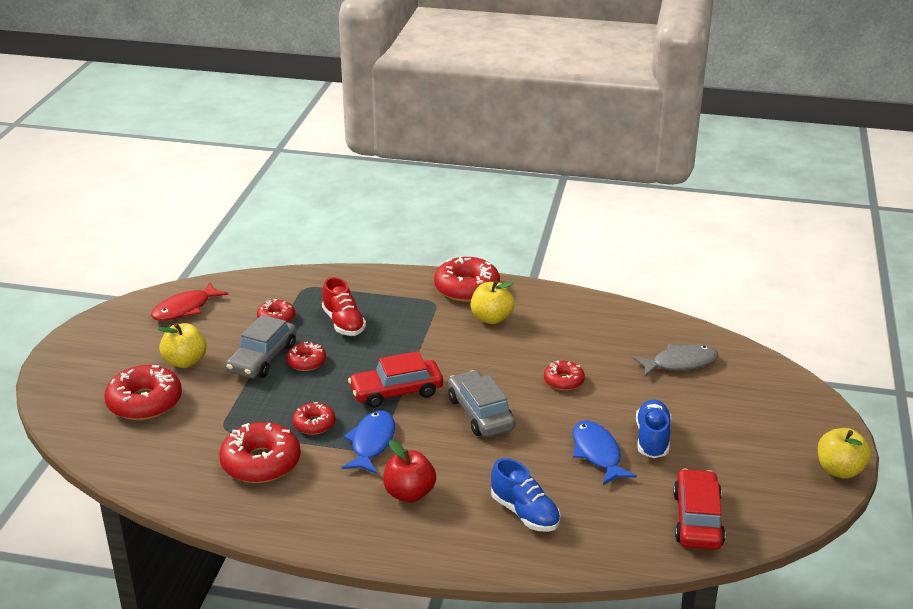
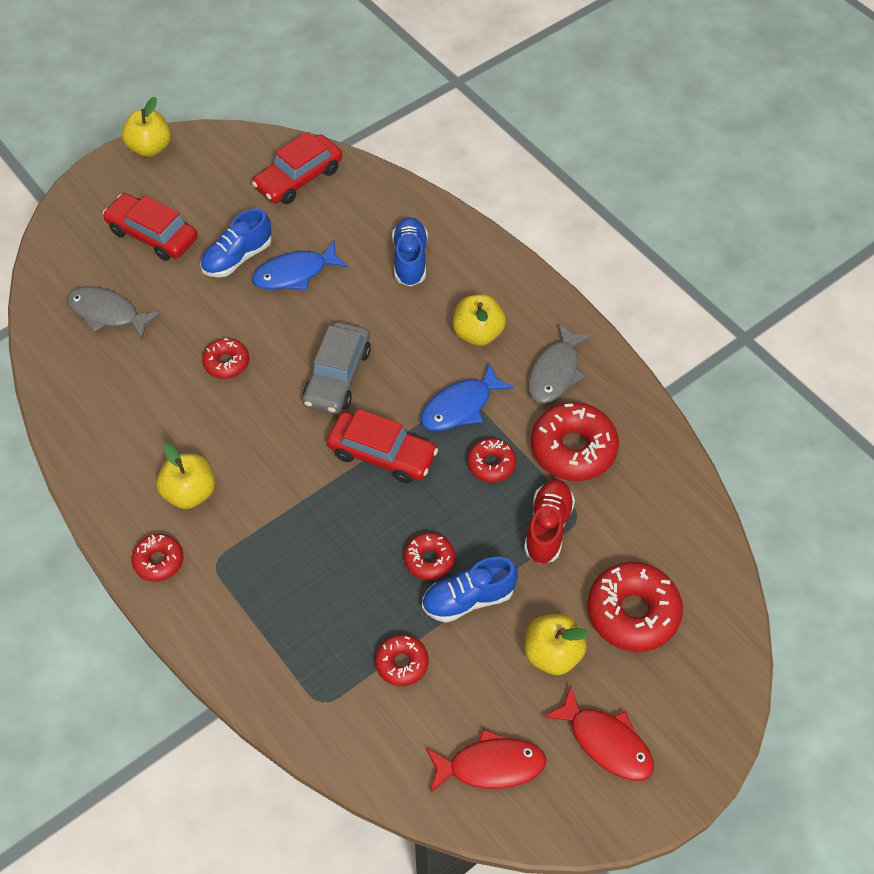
camera: 140 degrees left, 25 degrees up
grey car [226,315,297,378] -> blue shoe [422,557,518,623]
red shoe [322,277,366,336] -> red shoe moved to [524,479,575,564]
red apple [383,440,436,502] -> yellow apple [453,294,506,346]
red donut [434,257,500,302] -> red donut [131,534,183,582], size x0.56
blue fish [573,421,637,485] -> blue fish turned 45 degrees clockwise [252,240,348,290]
none -> red car [103,193,198,261]
none -> grey fish [528,323,593,403]
none -> red fish [543,685,654,781]

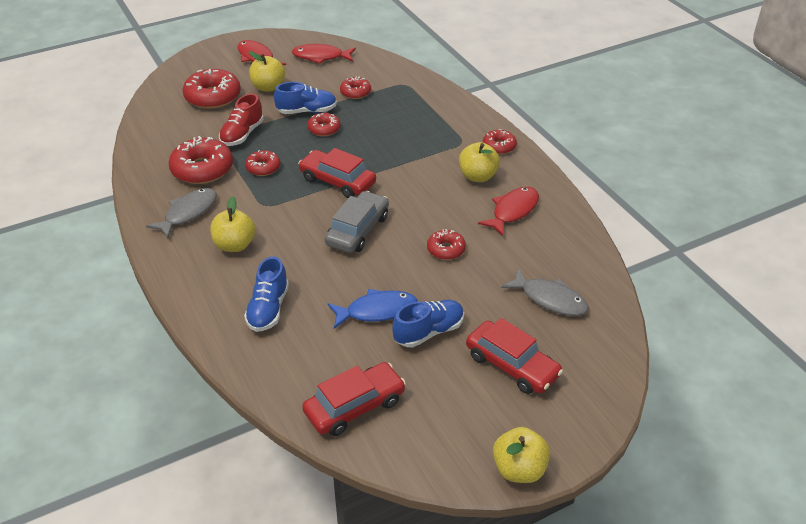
camera: 170 degrees left, 15 degrees down
blue fish [420,363,514,431] -> none
none -> red fish [478,187,539,236]

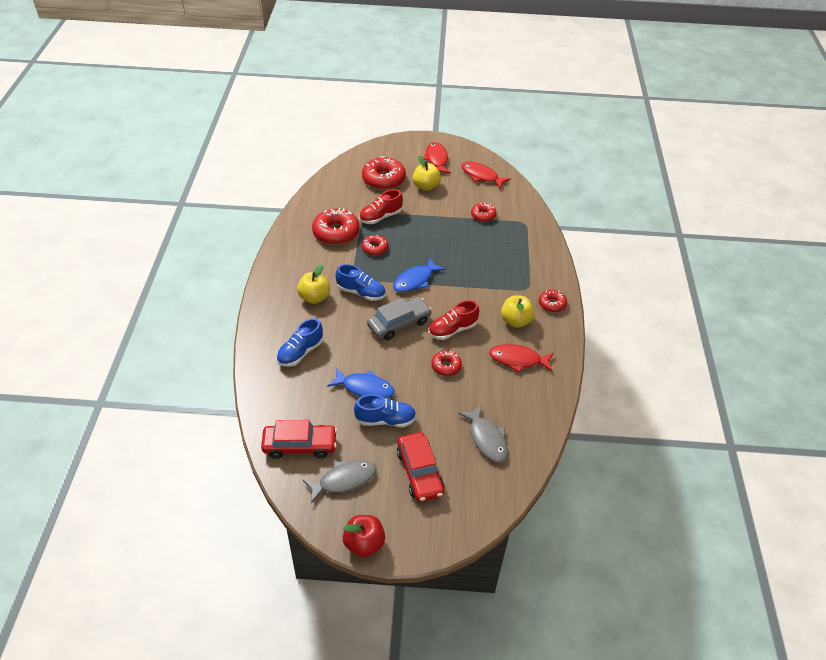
camera: 30 degrees right, 5 degrees up
grey fish [146,188,217,238] -> grey fish moved to [303,460,377,504]
blue shoe [274,82,337,114] -> blue shoe moved to [335,264,386,301]
red car [298,148,376,198] -> blue fish [393,258,445,292]
red donut [307,113,341,136] -> none
red fish [478,187,539,236] -> red fish turned 150 degrees counterclockwise [489,344,554,373]
yellow apple [493,427,550,483] -> red apple [343,515,385,557]
none -> red shoe [428,300,479,340]

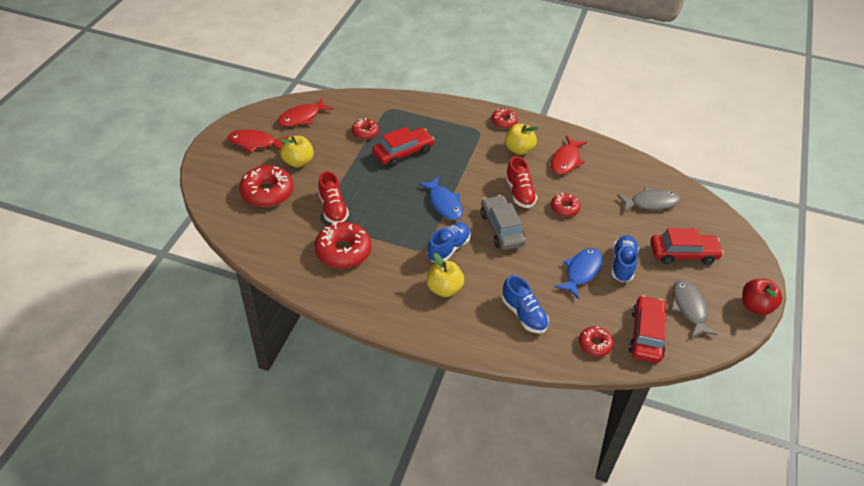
camera: 75 degrees left, 0 degrees up
red donut [362,235,388,256] -> red donut moved to [579,326,614,357]
none -> red car [372,127,435,167]

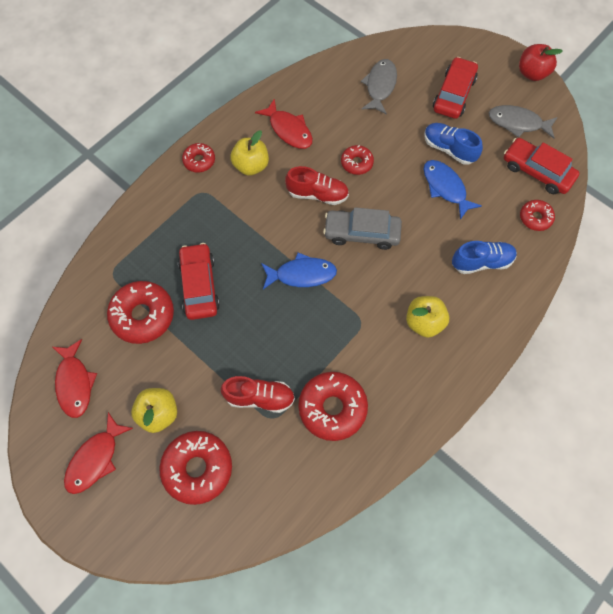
camera: 65 degrees left, 20 degrees up
red donut [352,118,379,139] -> red donut [107,281,174,344], size x1.80
blue shoe [427,222,471,262] -> none

